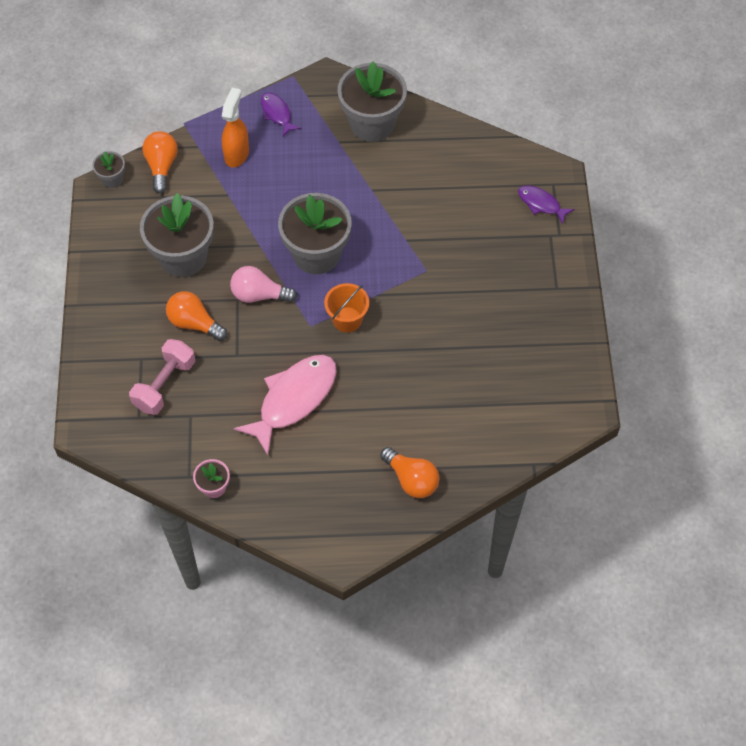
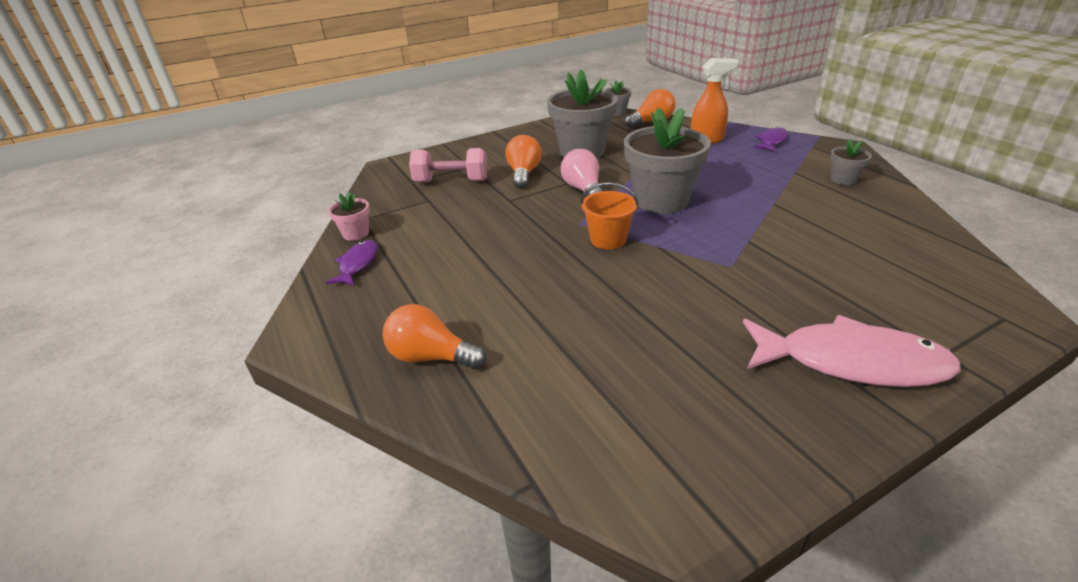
camera: 65 degrees right, 25 degrees down
pink fish [234,355,337,455] -> pink fish moved to [743,315,961,387]
grey flower pot [337,62,407,142] -> grey flower pot [830,139,872,185], size x0.46
orange light bulb [380,447,439,498] -> orange light bulb turned 90 degrees clockwise [383,304,486,369]
purple fish [518,185,574,224] -> purple fish moved to [326,240,378,286]

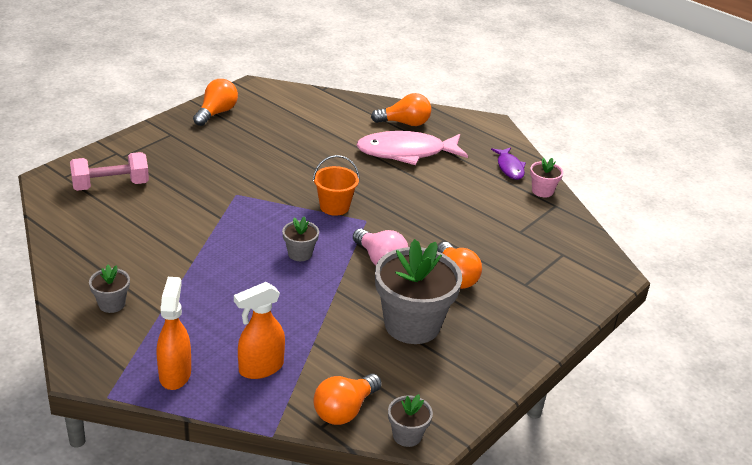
camera: 155 degrees right, 0 degrees up
pink dumbbell [409,148,487,182] -> pink dumbbell moved to [70,152,149,191]
grey flower pot [624,107,711,214] -> grey flower pot [282,217,319,261], size x0.46
pink fish [743,315,961,387] -> pink fish moved to [356,131,468,165]
purple fish [754,127,788,152] -> orange spray bottle [157,277,191,390]
none -> orange light bulb [193,79,238,126]

